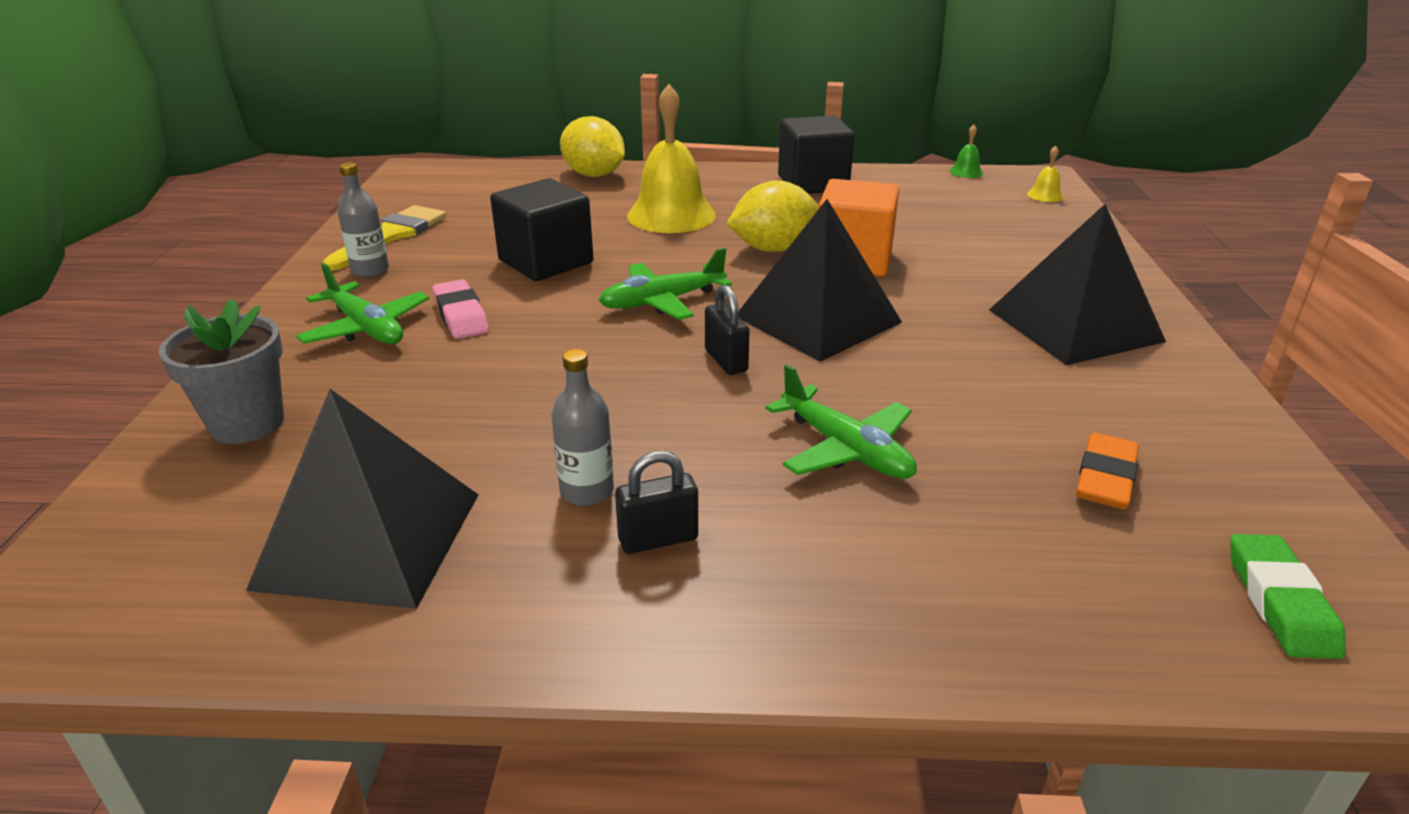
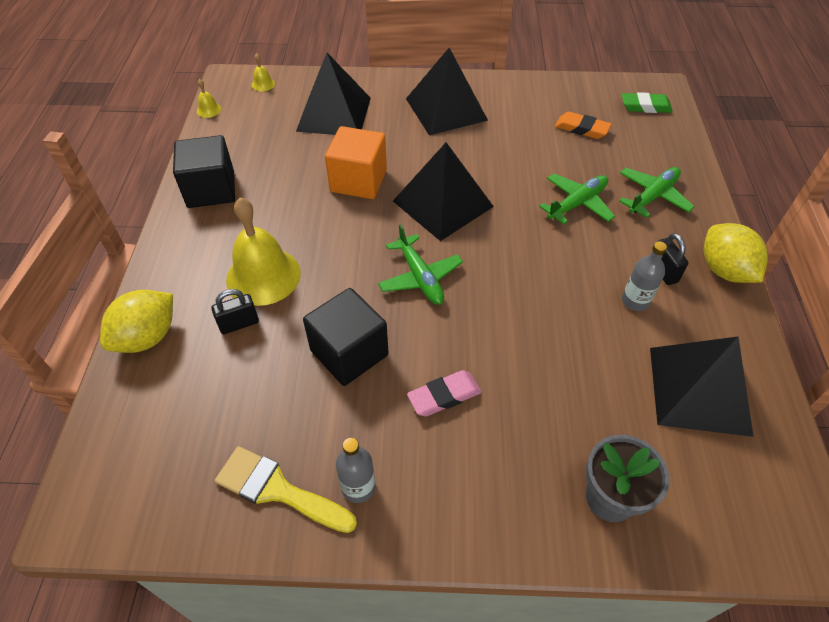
camera: 90 degrees left, 20 degrees up
green plane [296,263,429,344] -> green plane moved to [619,167,695,218]
black padlock [705,285,750,375] -> black padlock moved to [211,289,259,334]
yellow lemon [727,180,818,252] -> yellow lemon moved to [704,223,768,283]
green bell [949,125,983,178] -> yellow bell [197,79,221,118]
none -> black pyramid [296,53,371,135]

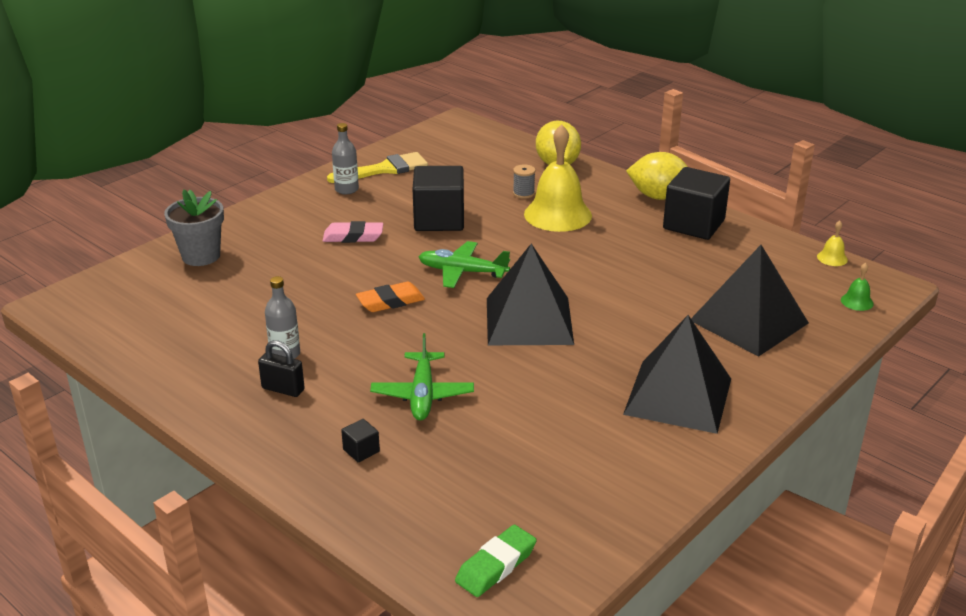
camera: 130 degrees right, 20 degrees down
black padlock [211,289,259,334] -> grey spool [513,164,536,199]
yellow bell [252,53,275,91] -> green bell [841,263,874,311]
orange cube [325,126,387,199] -> none
pink eraser [407,370,482,416] -> pink eraser turned 75 degrees clockwise [322,221,383,243]
orange eraser [555,112,611,139] -> orange eraser moved to [356,282,425,312]
green plane [619,167,695,218] -> black cube [341,419,380,462]
black pyramid [650,336,754,437] -> none
yellow lemon [704,223,768,283] -> yellow lemon moved to [626,152,688,200]

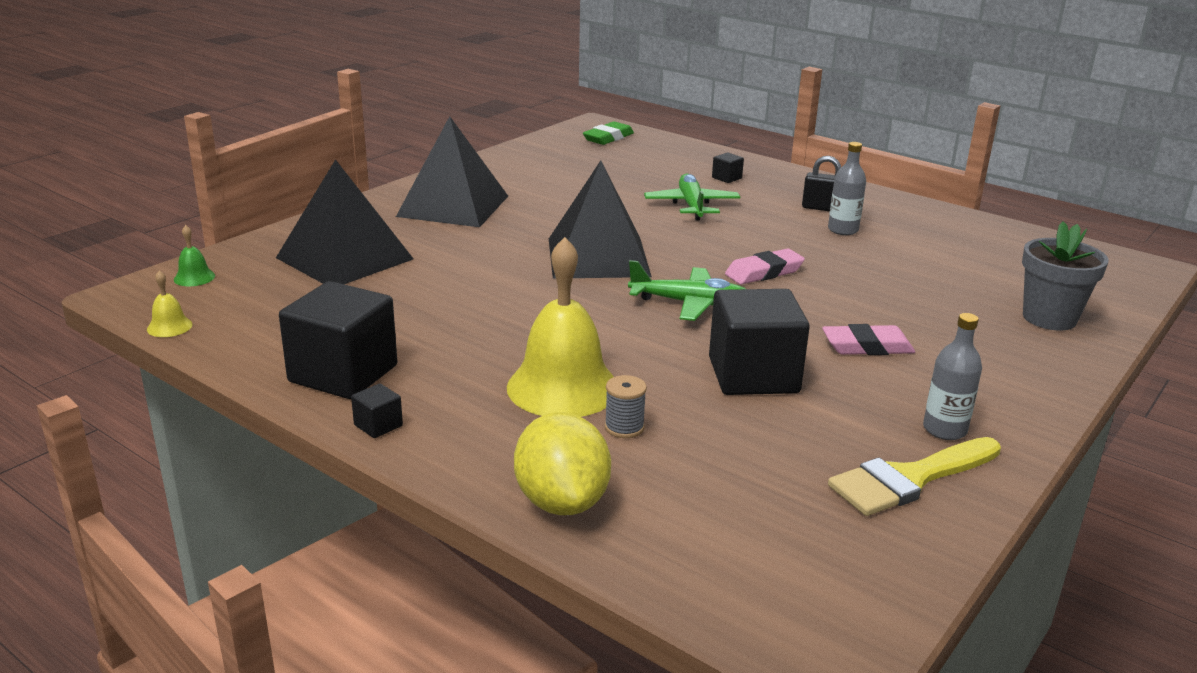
camera: 175 degrees right, 5 degrees down
orange eraser [356,282,425,312] -> pink eraser [725,248,805,284]
yellow lemon [626,152,688,200] -> black cube [351,383,403,438]

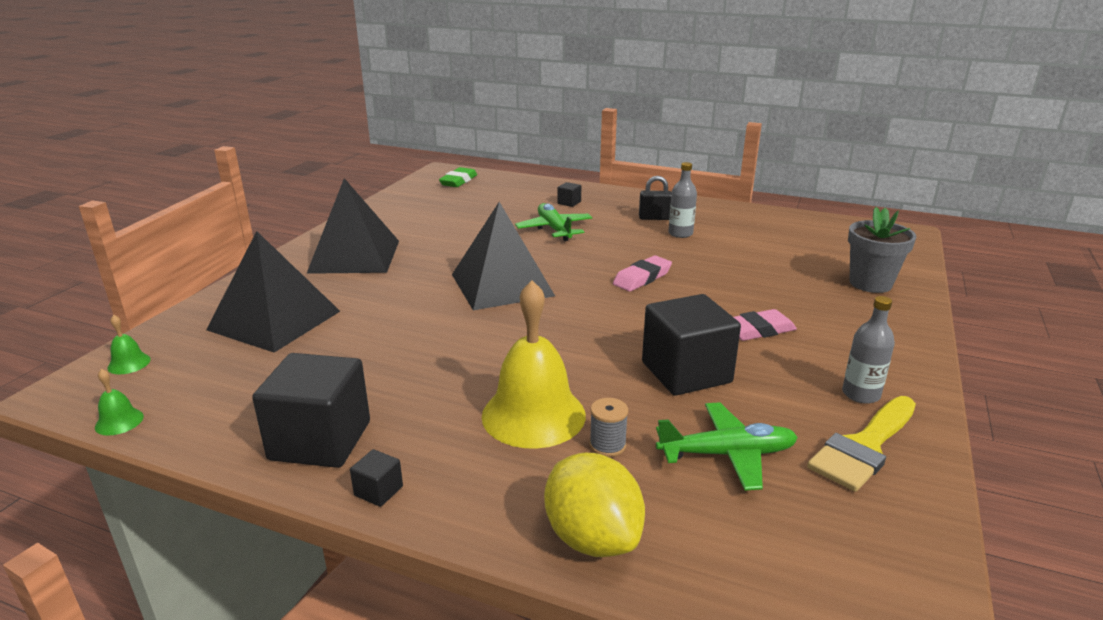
camera: 15 degrees left, 0 degrees up
yellow bell [147,270,193,337] -> green bell [95,369,144,436]
green plane [628,260,746,321] -> green plane moved to [656,402,798,490]

